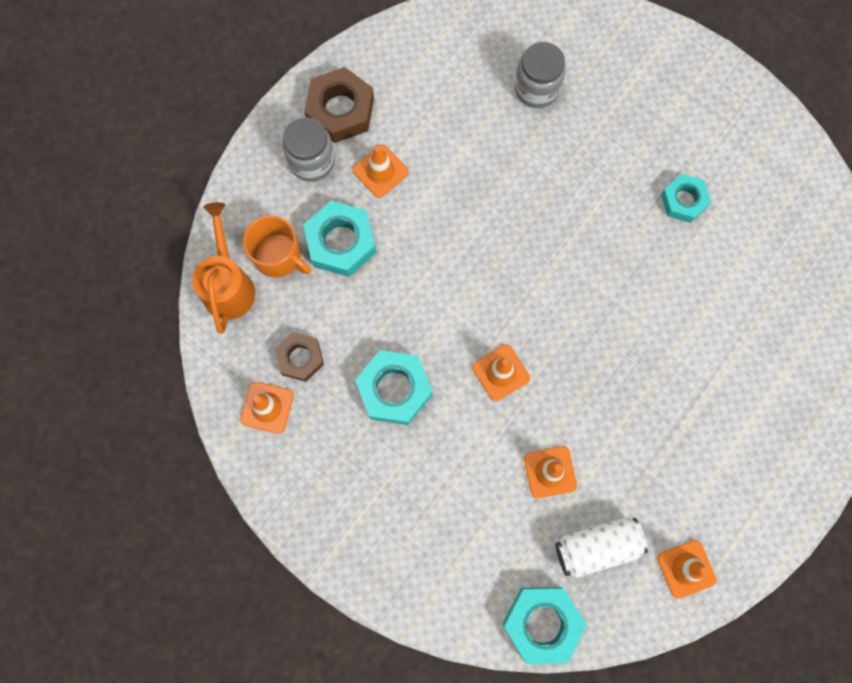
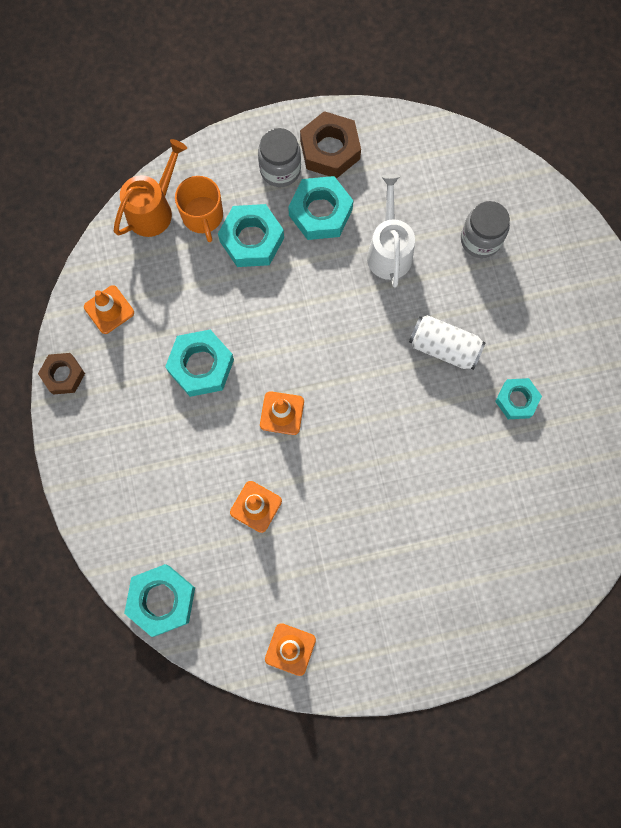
camera: 40 degrees right, 0 degrees up
brown nut [275,332,324,382] -> brown nut moved to [38,353,85,395]
orange traffic cone [353,144,409,198] -> turquoise nut [288,176,354,240]
white can [555,518,648,578] -> white can moved to [409,315,486,370]
none -> white watering can [367,174,415,288]

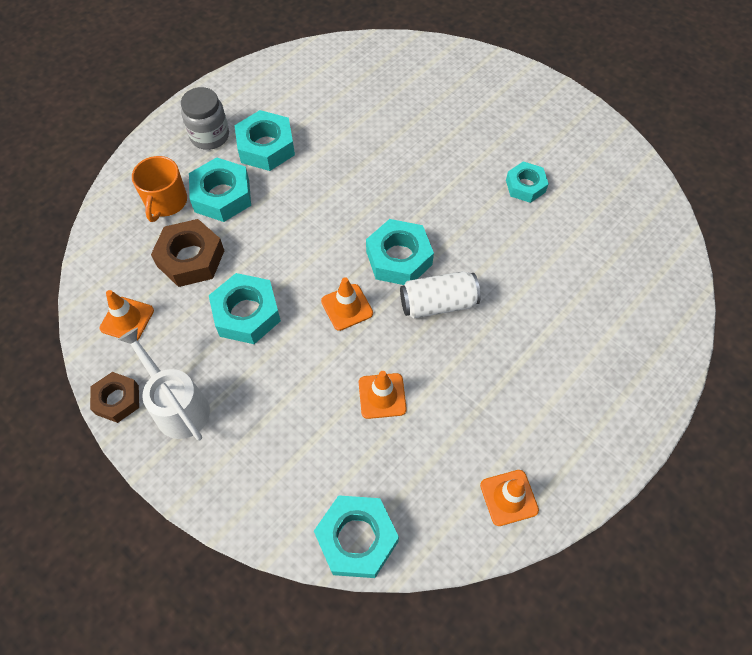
camera: 35 degrees left, 15 degrees down
orange watering can [114,139,187,237] -> none
orange mug [175,176,223,242] -> orange mug turned 60 degrees clockwise [132,156,187,222]
brown nut [300,111,361,179] -> brown nut moved to [151,219,224,287]
white watering can [367,174,415,288] -> white watering can moved to [118,328,210,440]
white can [409,315,486,370] -> white can moved to [400,271,481,319]
grey jar [461,201,510,258] -> none
none -> turquoise nut [366,219,434,285]

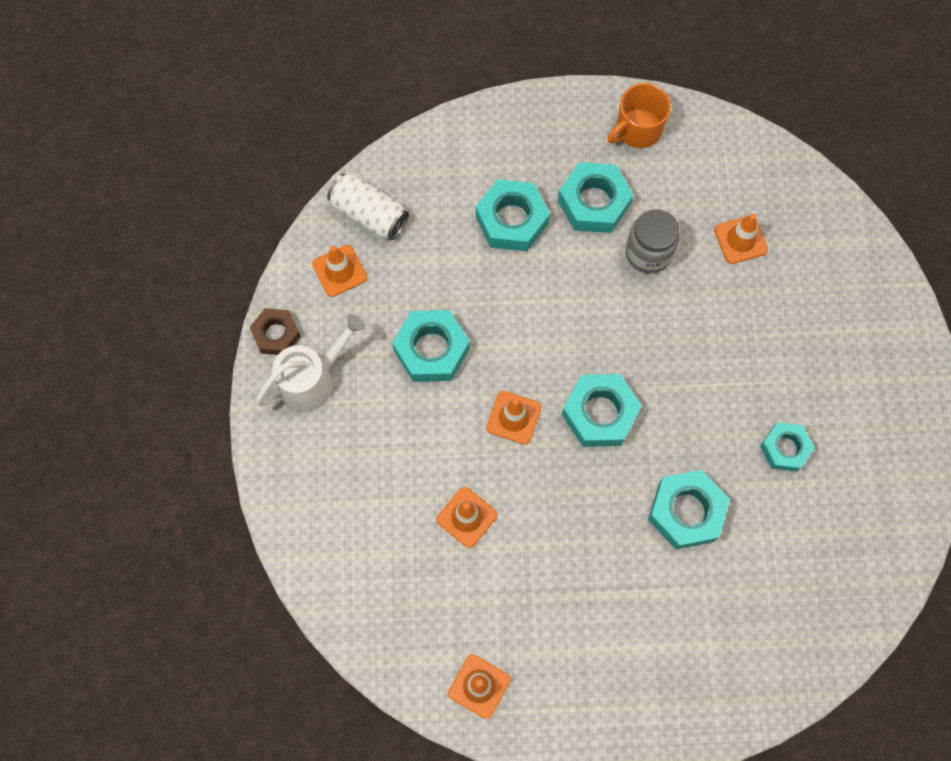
camera: 45 degrees right, 10 degrees up
white watering can [118,328,210,440] -> white watering can turned 45 degrees clockwise [255,314,366,412]
orange mug [132,156,187,222] -> orange mug moved to [608,83,671,148]
brown nut [151,219,224,287] -> none
grey jar [181,87,229,150] -> grey jar moved to [625,209,680,274]
turquoise nut [314,495,399,578] -> turquoise nut moved to [648,470,730,549]
white can [400,271,481,319] -> white can moved to [327,173,409,240]
none -> orange traffic cone [714,214,768,264]

